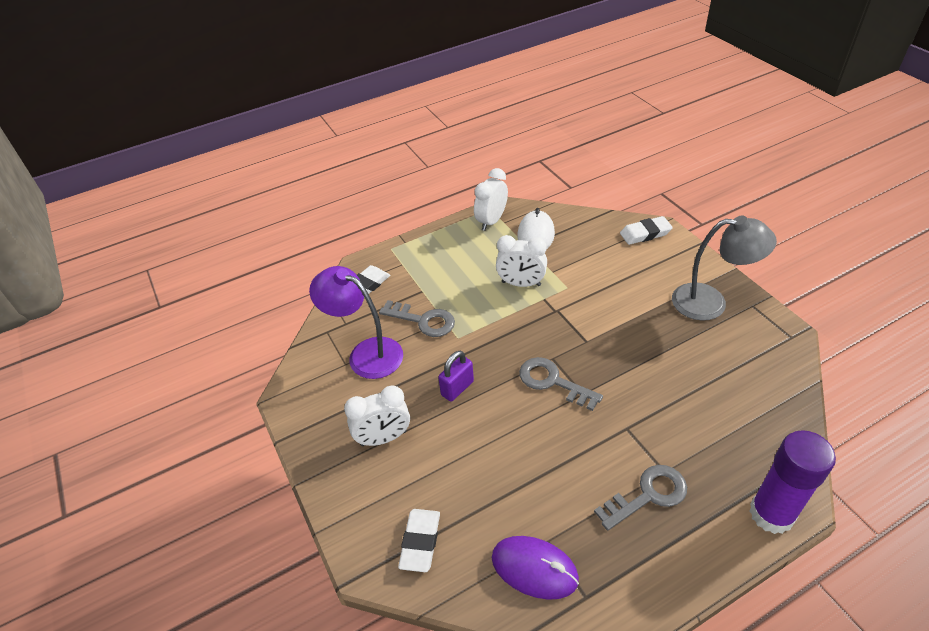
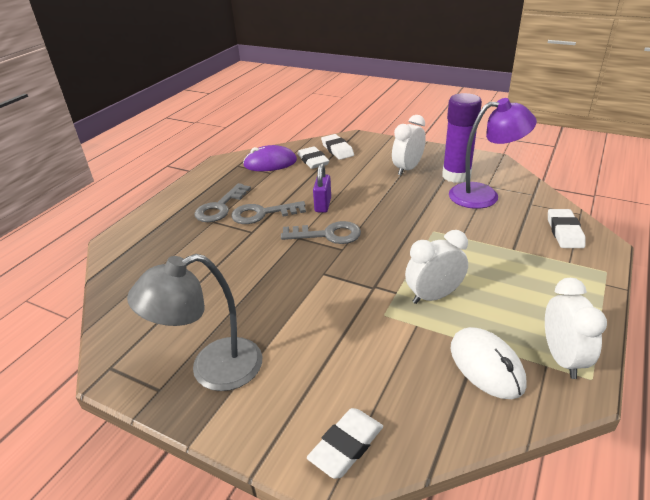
camera: 145 degrees right, 10 degrees down
grey key [379,300,455,337] -> grey key moved to [231,201,306,224]
purple padlock [438,351,474,402] -> purple padlock moved to [313,164,331,213]
purple glue stick [749,430,836,534] -> purple glue stick moved to [442,93,482,183]
none -> white eraser [297,146,329,169]

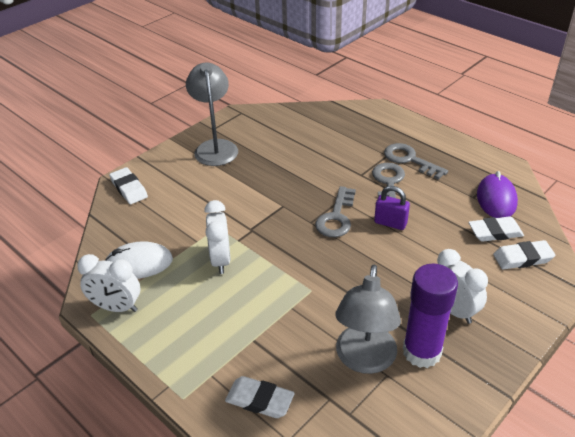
camera: 105 degrees right, 5 degrees up
purple lamp [449,98,537,209] -> grey lamp [335,264,401,374]

